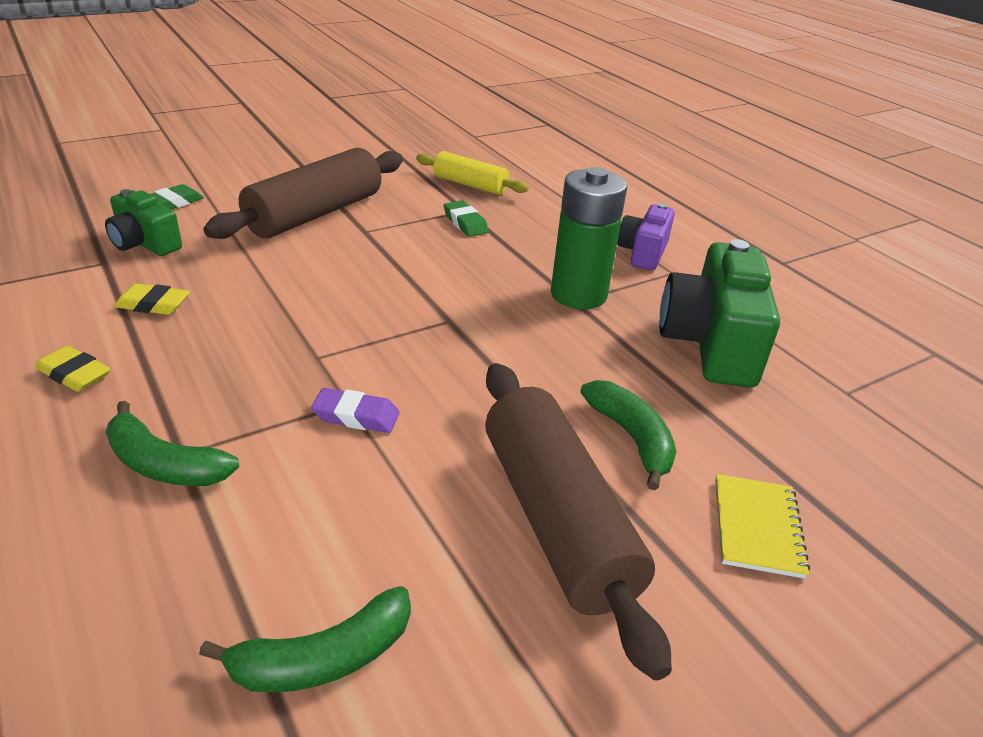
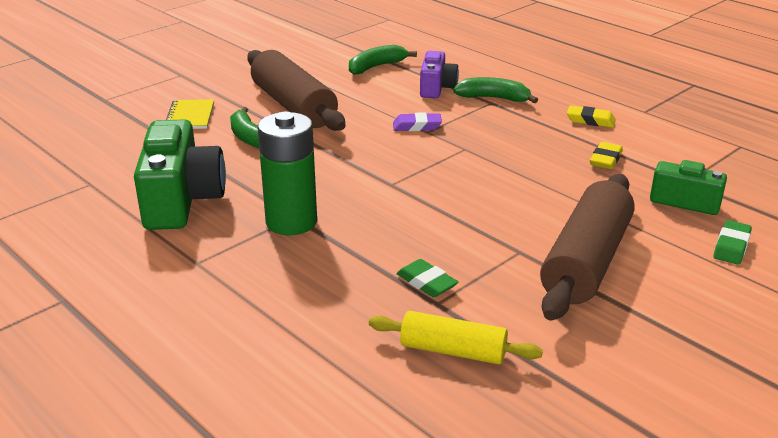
camera: 170 degrees right, 5 degrees down
yellow eraser [114,283,190,315] -> yellow eraser turned 60 degrees counterclockwise [590,142,623,169]
purple camera [617,203,675,270] -> purple camera moved to [420,51,459,98]

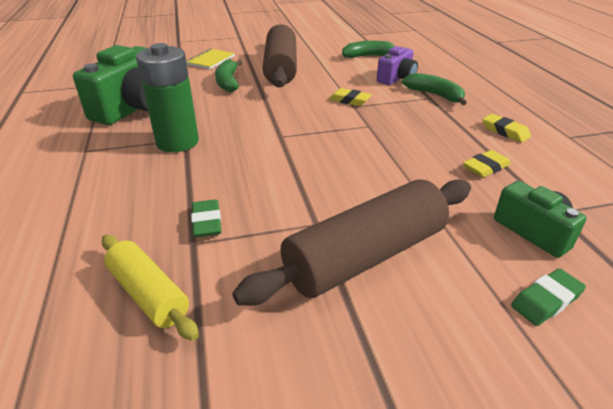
camera: 30 degrees right, 5 degrees up
purple eraser [393,112,442,131] -> yellow eraser [329,88,372,106]

